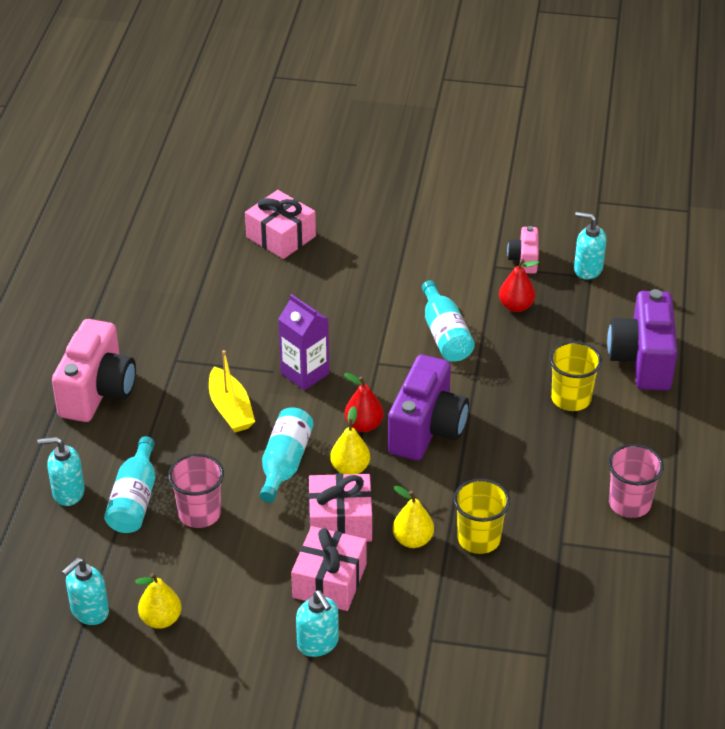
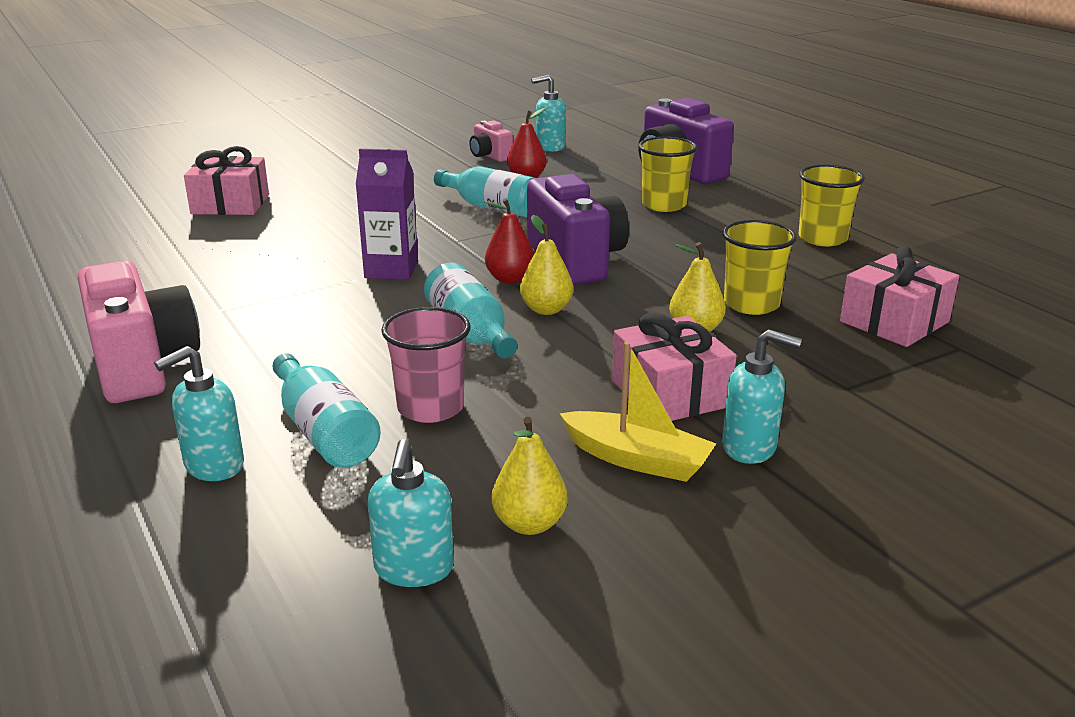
camera: 40 degrees left, 15 degrees down
yellow boat [209,350,255,432] -> yellow boat moved to [559,342,716,482]
pink gift [309,474,372,542] -> pink gift moved to [840,246,959,347]
pink cup [608,444,664,518] -> yellow cup [799,165,865,246]

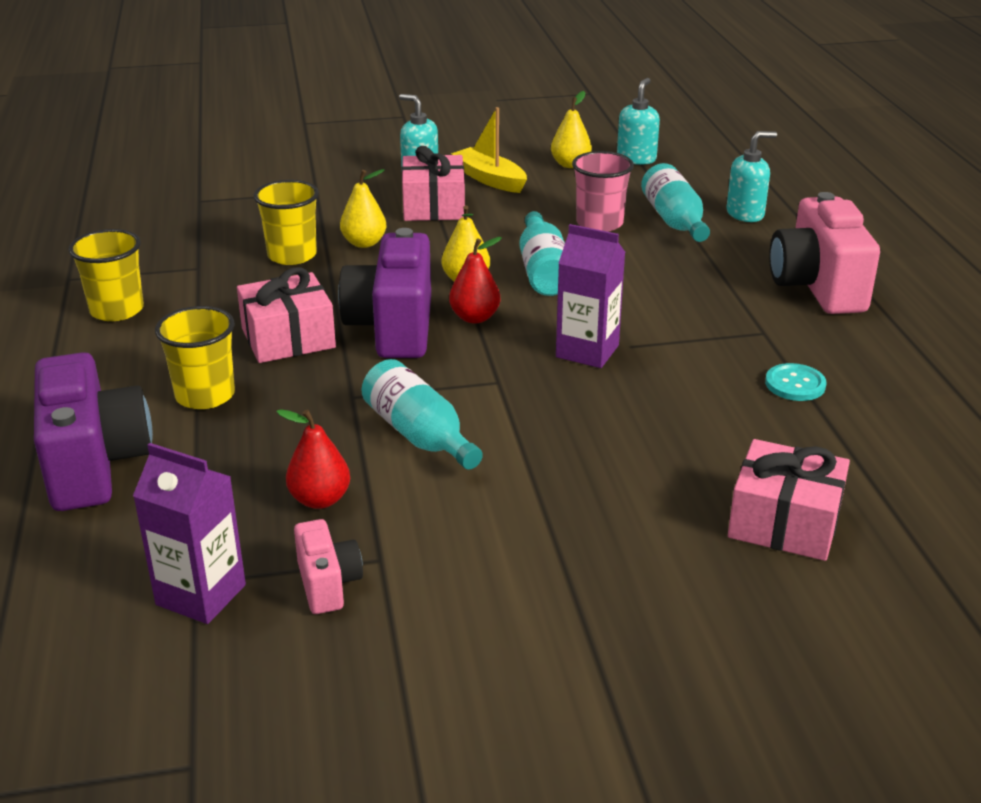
camera: 160 degrees left, 5 degrees up
turquoise soap dispenser [531,75,566,152] -> purple carton [133,443,246,624]
pink gift [840,246,959,347] -> pink gift moved to [237,267,336,363]
none -> turquoise button [765,363,826,401]

